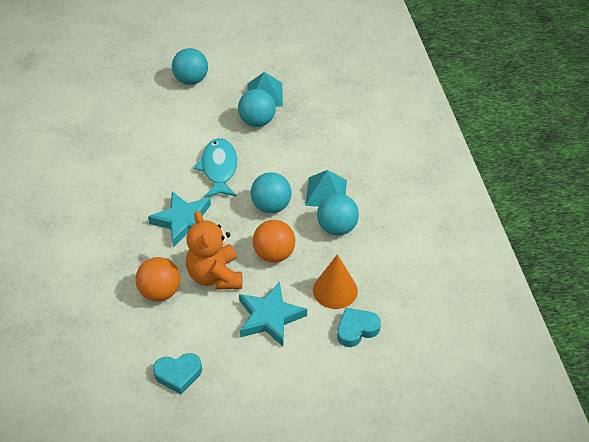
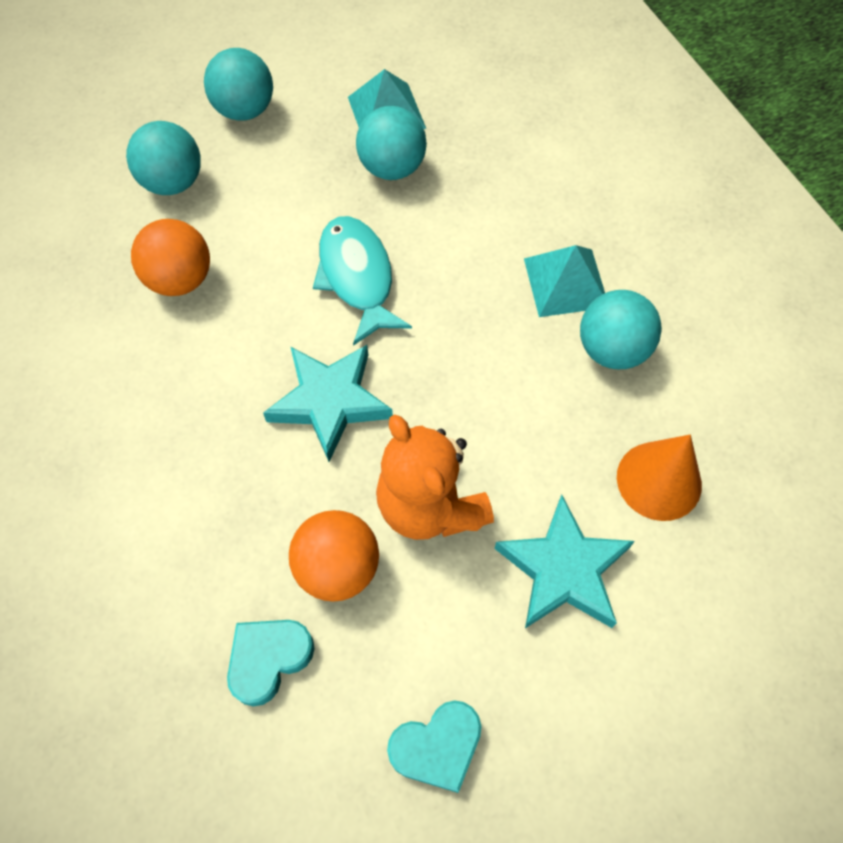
camera: 15 degrees left, 15 degrees up
turquoise ball [251,172,291,213] -> turquoise ball moved to [126,121,201,195]
orange ball [253,220,295,263] -> orange ball moved to [131,219,210,296]
turquoise heart [337,308,381,347] -> turquoise heart moved to [227,620,315,707]

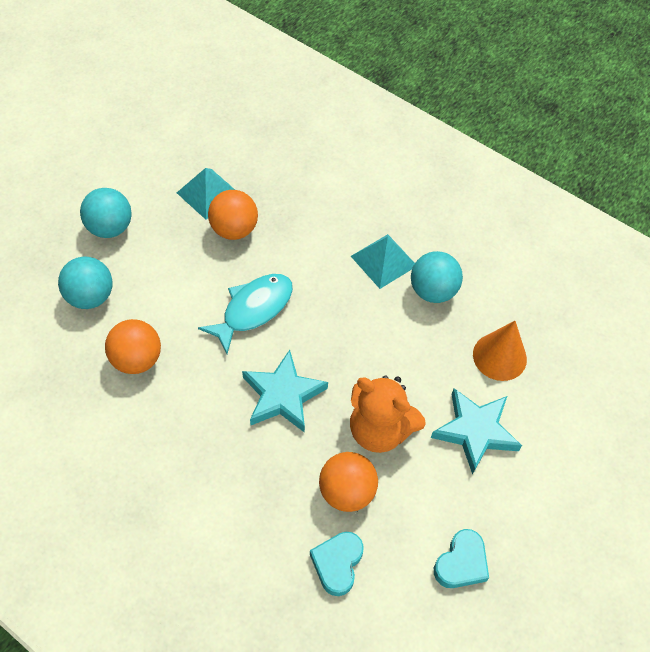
camera: 30 degrees left, 5 degrees down
turquoise fish [313,216,412,346] -> turquoise fish turned 90 degrees clockwise [198,274,293,354]
turquoise ball [356,106,427,180] -> orange ball [208,190,258,240]

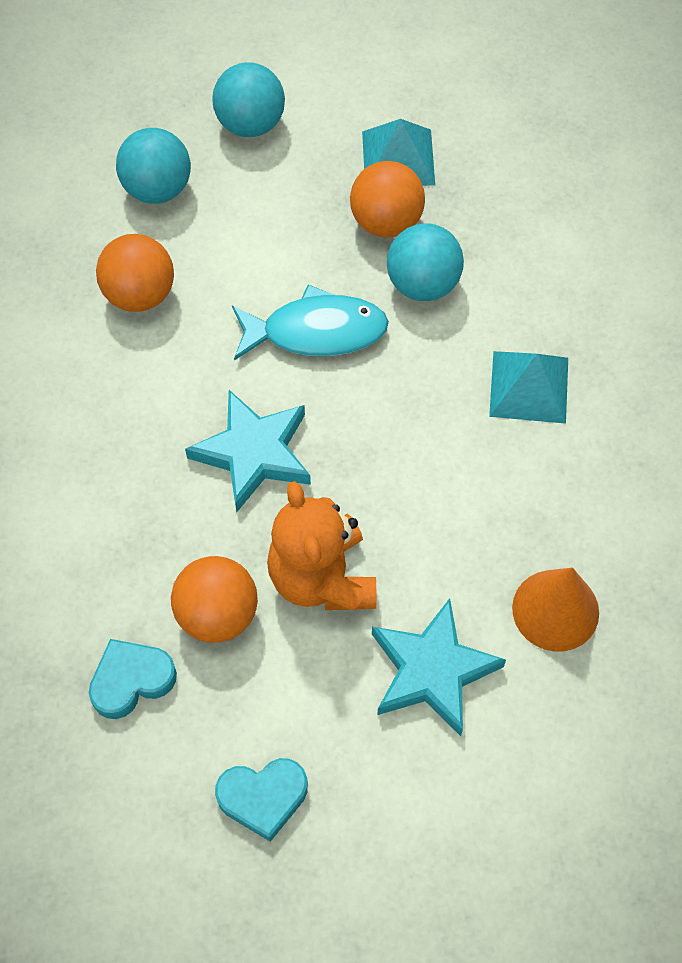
camera: 45 degrees right, 5 degrees up
turquoise ball [411,251,463,303] -> turquoise ball moved to [387,223,464,301]

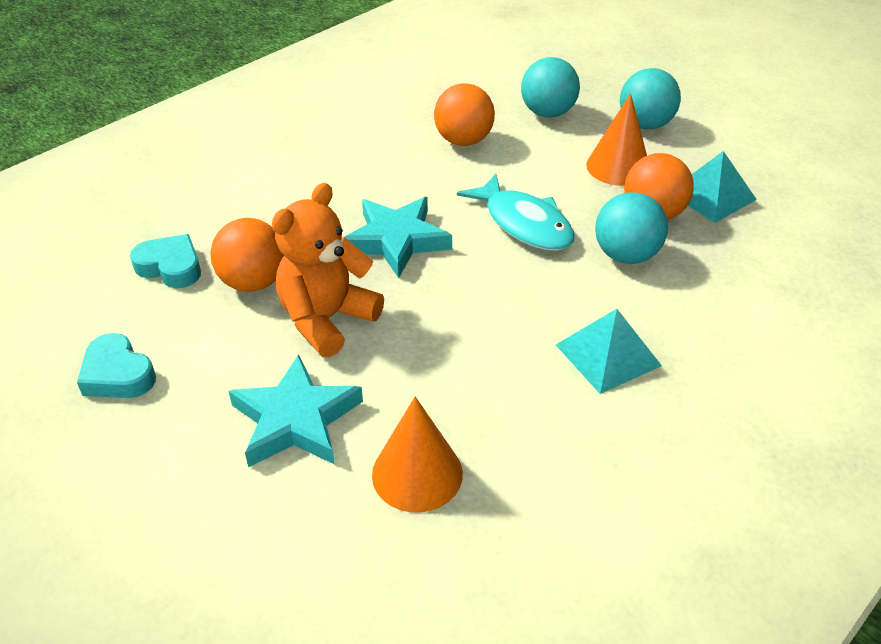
camera: 55 degrees right, 20 degrees down
none -> orange cone [586,93,647,186]

